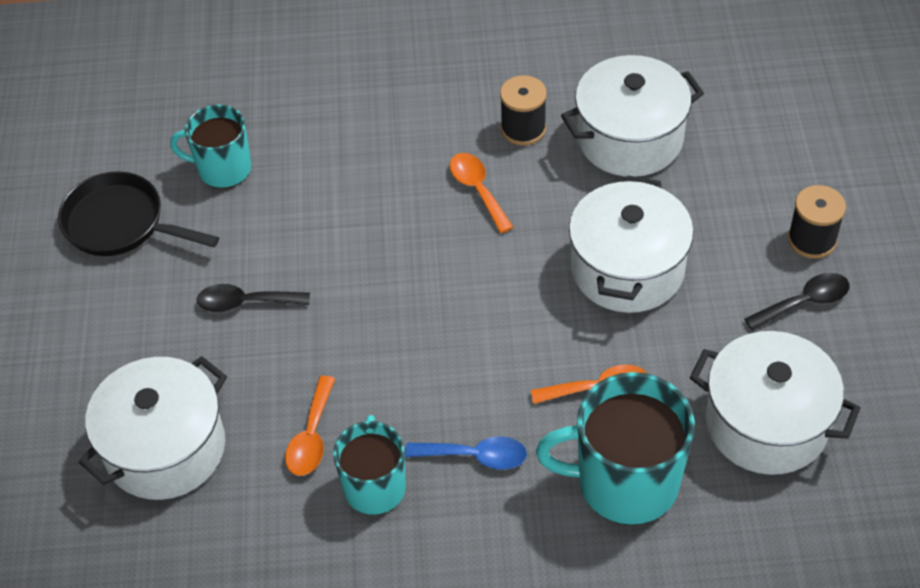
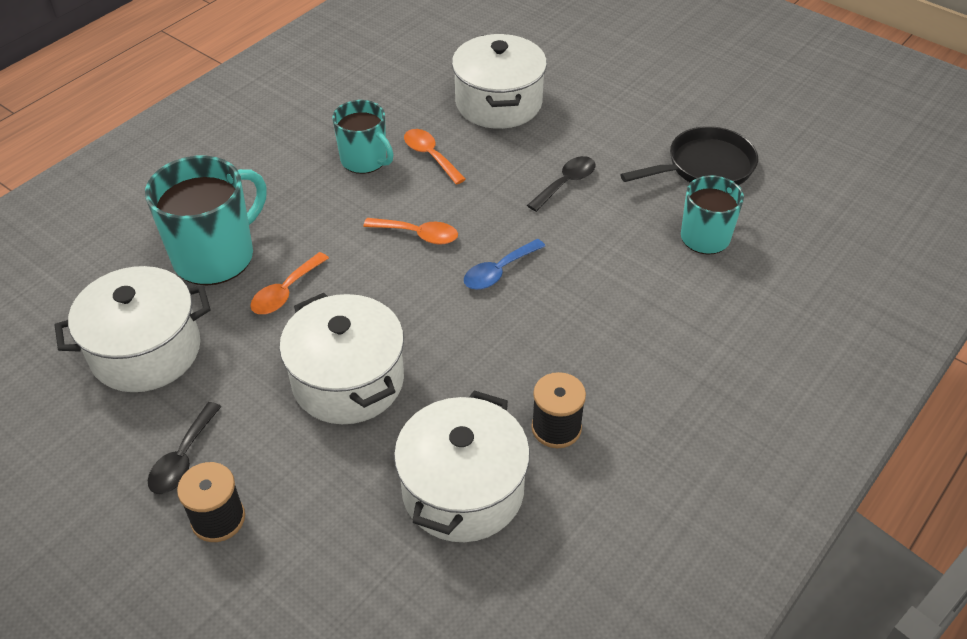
camera: 130 degrees right, 5 degrees down
blue spoon [405,436,527,470] -> blue spoon moved to [464,239,545,290]
orange spoon [450,153,513,233] -> orange spoon moved to [363,218,458,245]

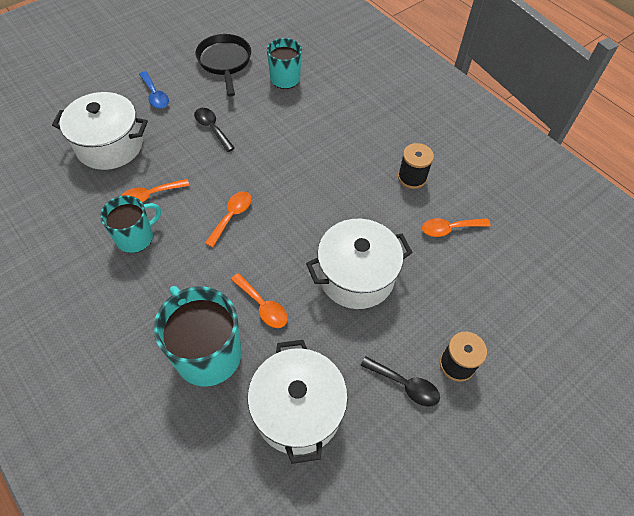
camera: 80 degrees left, 10 degrees up
white pot [394,391,530,542] -> orange spoon [422,218,491,237]
blue spoon [464,239,545,290] -> blue spoon moved to [139,71,169,109]

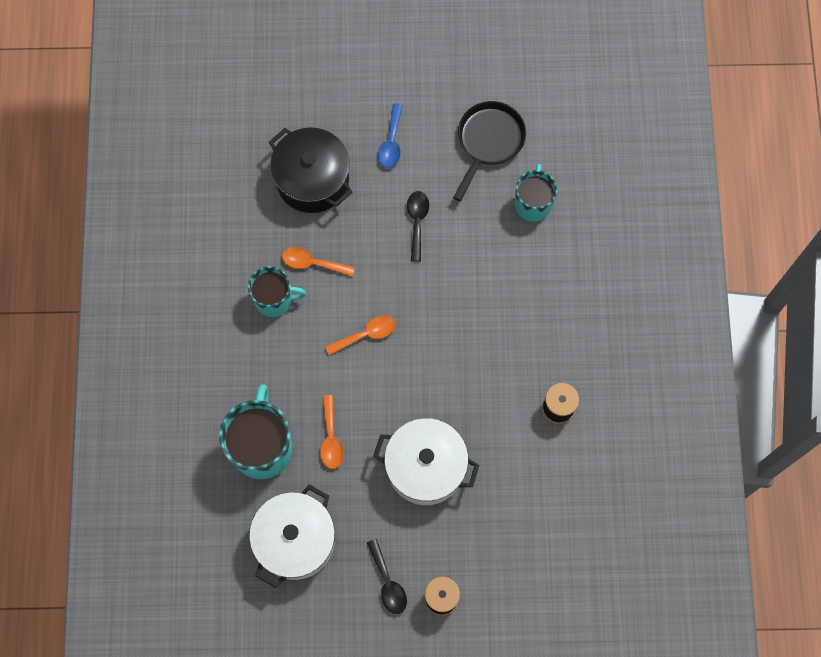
camera: 40 degrees right, 15 degrees up
white pot [52,92,148,170] -> black pot [269,127,352,213]
orange spoon [422,218,491,237] -> none

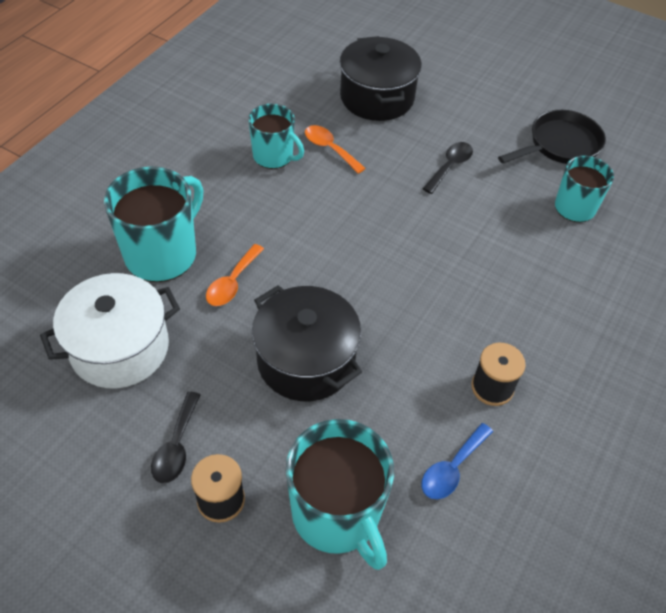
camera: 30 degrees right, 20 degrees down
orange spoon [325,315,396,356] -> none
white pot [373,418,479,505] -> black pot [252,285,362,401]
blue spoon [378,104,403,168] -> blue spoon moved to [421,423,493,499]
none -> turquoise mug [286,419,394,570]

